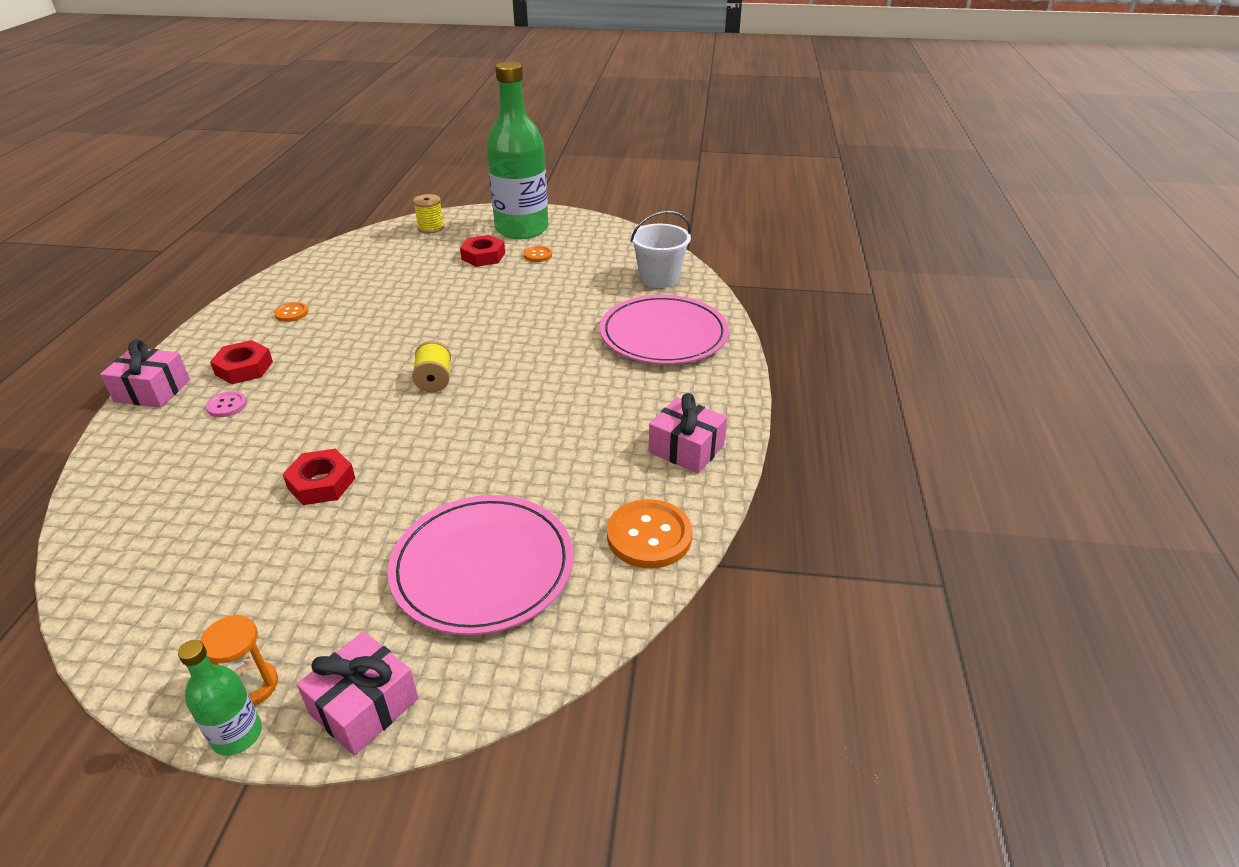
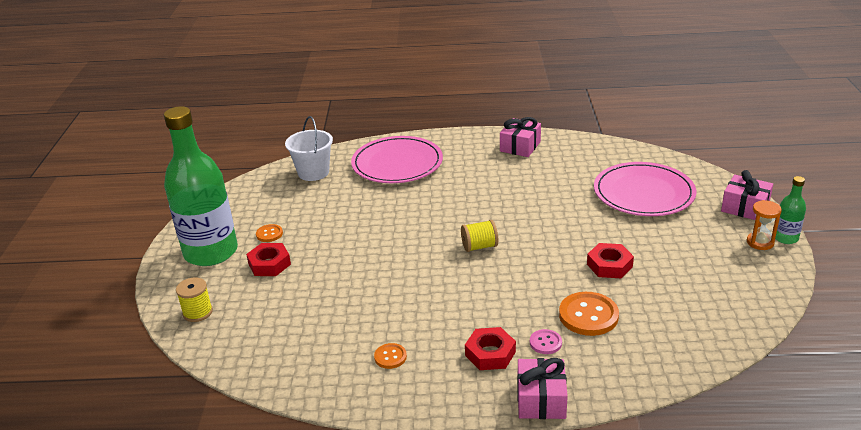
camera: 95 degrees left, 5 degrees down
orange button [607,499,692,568] -> orange button moved to [559,292,619,336]

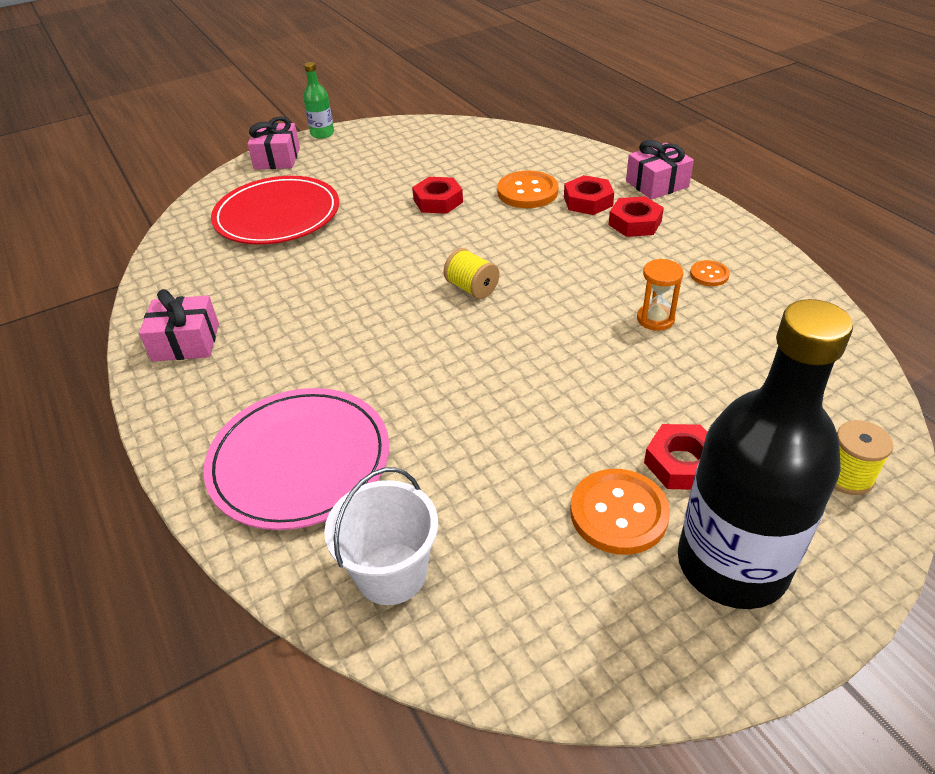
camera: 120 degrees left, 10 degrees up
green bottle [164,106,238,266] -> black bottle [678,299,853,609]
orange button [256,224,283,242] -> orange button [570,469,670,555], size x1.89
pink button [530,329,562,354] -> red nut [564,175,614,215]
pink plate [594,162,696,216] -> red plate [211,176,339,245]
orange hourglass [747,200,782,250] -> orange hourglass moved to [637,259,684,331]

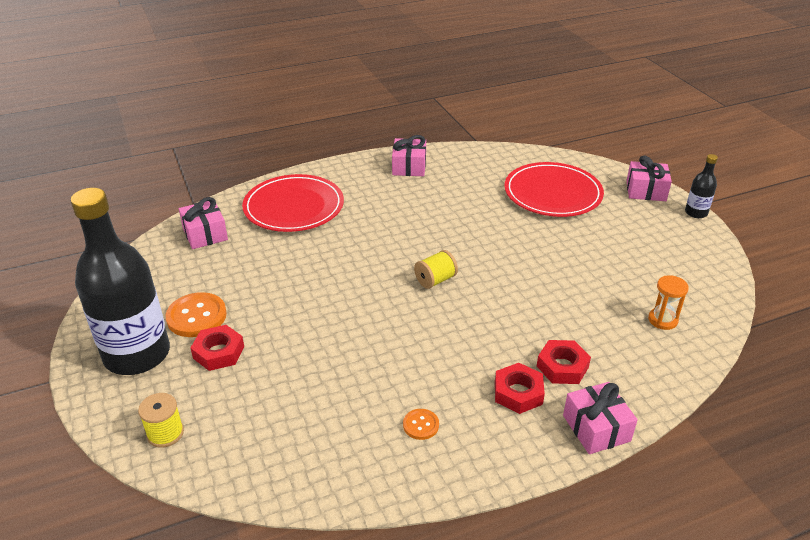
camera: 95 degrees right, 5 degrees down
pink plate [203,388,389,530] -> red plate [242,174,344,232]
green bottle [303,62,334,139] -> black bottle [685,154,718,218]
white bucket [324,467,438,605] -> pink gift [179,197,228,249]
red nut [412,177,463,214] -> none
orange button [497,171,558,208] -> none
orange hourglass [637,259,684,331] -> orange hourglass moved to [648,275,689,330]

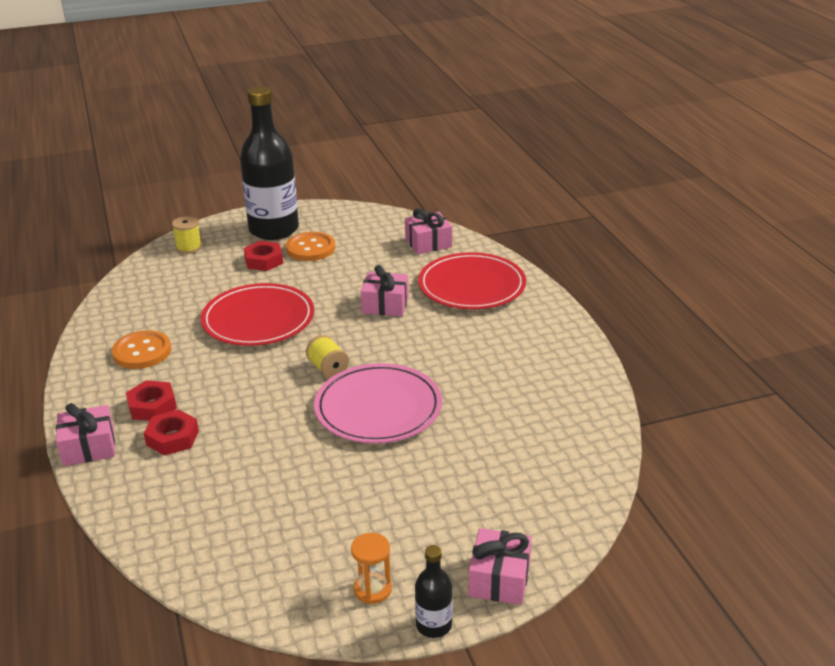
camera: 95 degrees right, 5 degrees down
pink gift [392,135,426,176] -> pink gift moved to [361,265,409,316]
orange button [403,409,439,440] -> orange button [112,330,171,369], size x1.89
red plate [504,162,604,217] -> red plate moved to [201,283,314,346]
orange hourglass [648,275,689,330] -> orange hourglass moved to [351,533,392,604]
none -> pink plate [314,363,442,444]

